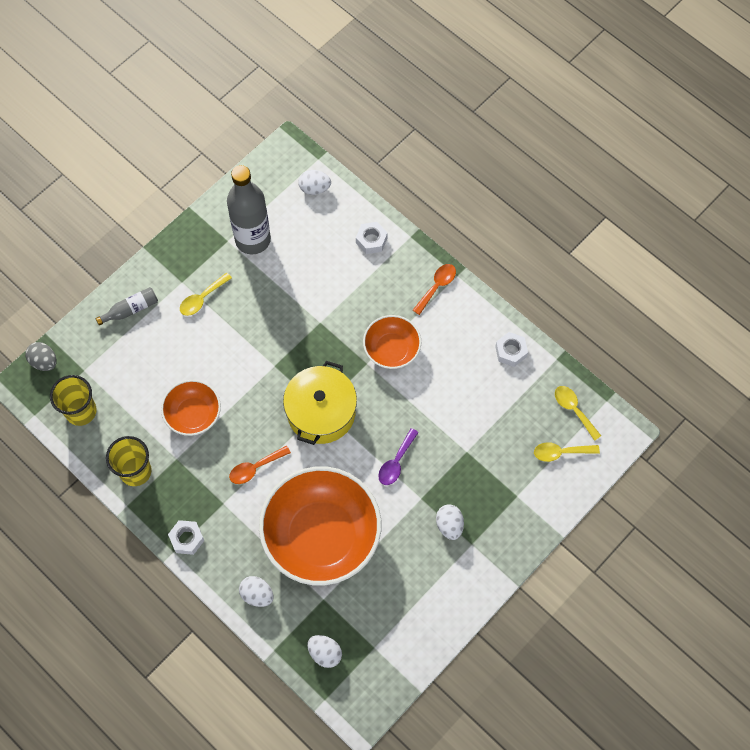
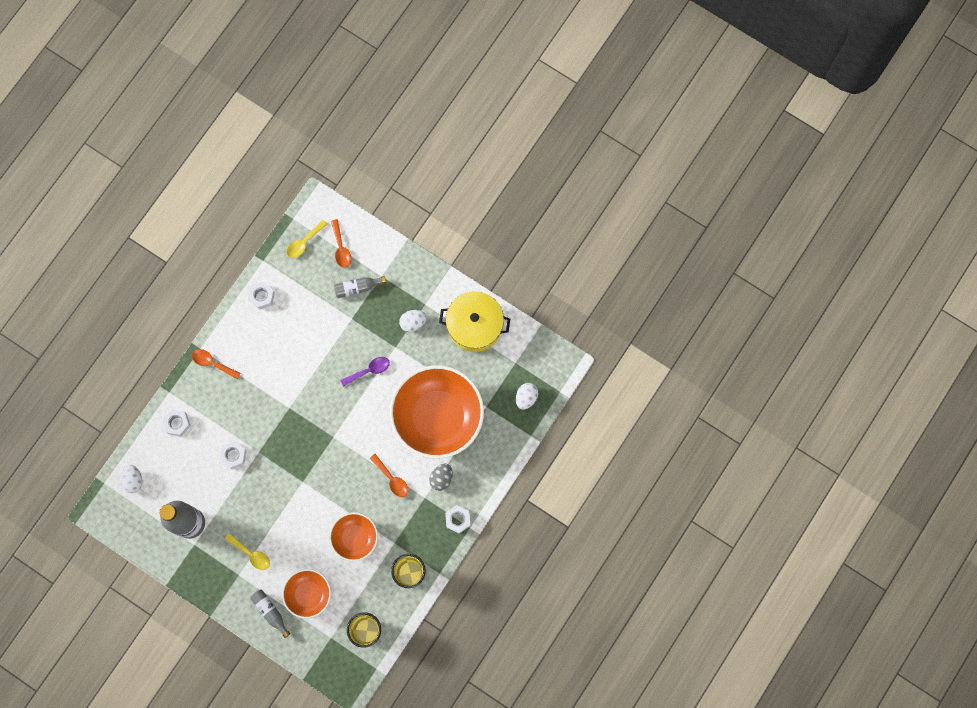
camera: 100 degrees left, 10 degrees up
grey egg [25,342,57,371] -> grey egg moved to [429,464,453,491]
white egg [239,576,274,607] -> none
yellow pot [283,361,357,445] -> yellow pot moved to [439,291,510,352]
orange bowl [363,315,421,369] -> orange bowl moved to [282,569,331,619]
purple spoon [378,428,419,485] -> purple spoon turned 45 degrees counterclockwise [340,357,390,387]
yellow spoon [534,442,600,462] -> orange spoon [331,219,351,268]
none -> white nut [219,441,247,469]
none -> grey bottle [334,276,386,298]

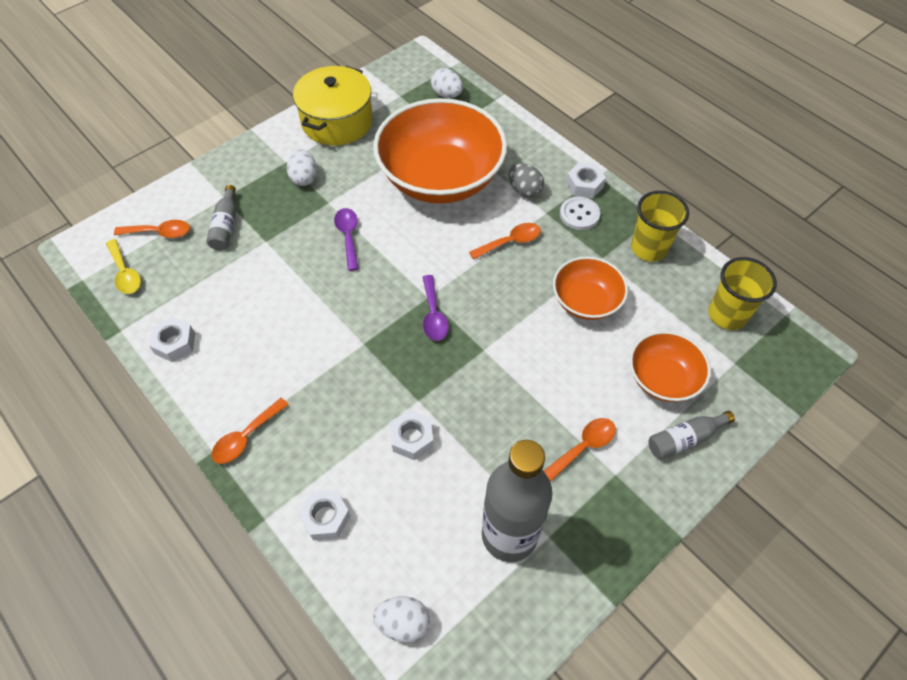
camera: 75 degrees left, 20 degrees down
yellow spoon [225,533,270,570] -> orange spoon [544,418,616,482]
none -> purple spoon [423,275,449,341]
none -> white button [560,196,600,230]

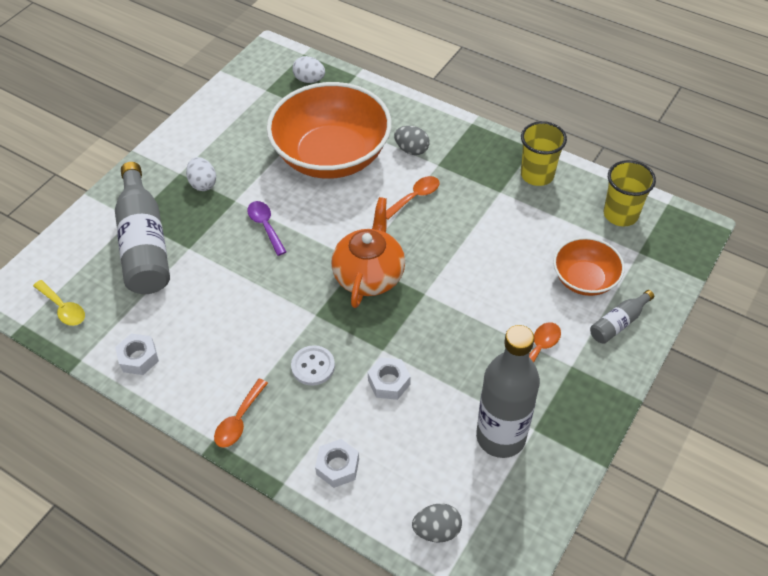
camera: 15 degrees left, 5 degrees down
orange spoon [114,220,190,238] -> none
grey bottle [206,185,236,250] -> grey bottle [115,162,170,294], size x2.13
yellow pot [293,66,373,146] -> none
white egg [373,596,430,643] -> grey egg [412,503,462,543]
purple spoon [423,275,449,341] -> orange teapot [331,197,405,308]
orange bowl [553,256,628,320] -> none
white button [560,196,600,230] -> white button moved to [291,345,335,386]
white nut [566,162,606,198] -> none

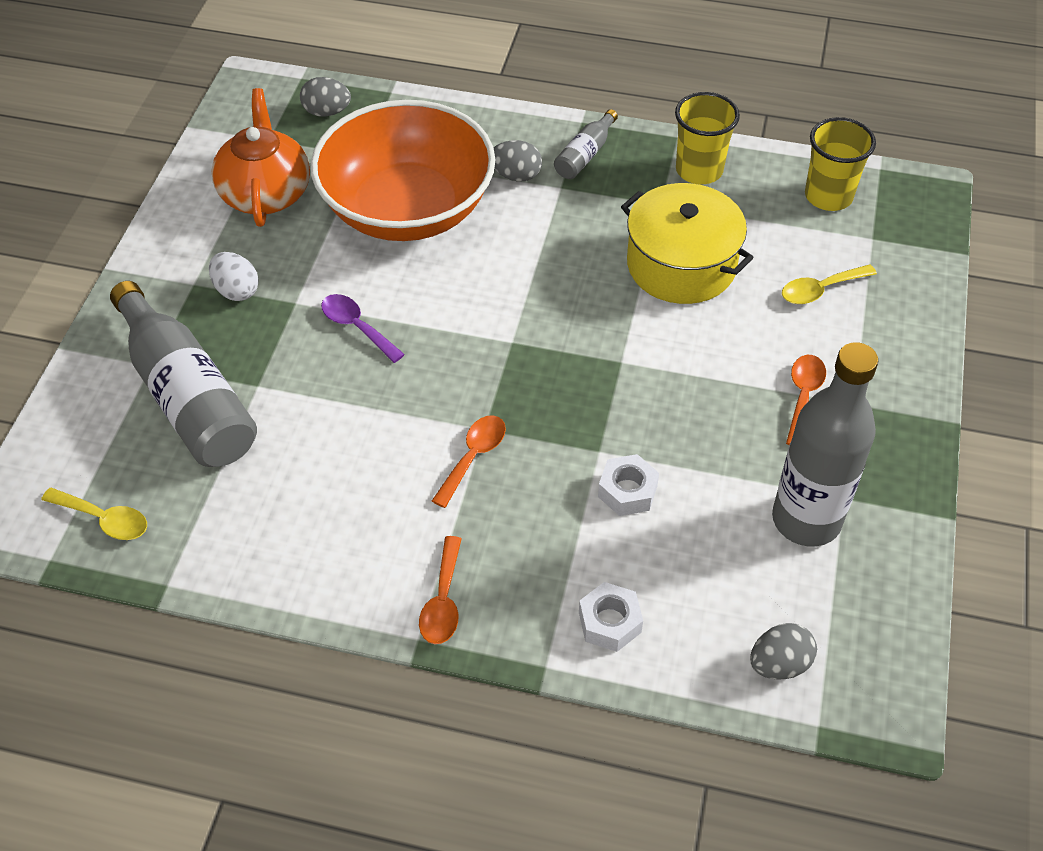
camera: 20 degrees left, 0 degrees up
white nut [115,333,159,375] -> none
white button [291,345,335,386] -> none
white egg [292,56,325,83] -> grey egg [300,77,351,116]
orange teapot [331,197,405,308] -> orange teapot moved to [211,88,310,227]
orange spoon [386,176,440,220] -> orange spoon moved to [432,415,506,508]
orange bowl [553,237,625,296] -> yellow spoon [782,264,877,304]
grey bottle [590,290,654,344] -> grey bottle moved to [554,109,618,179]
none -> yellow pot [621,183,754,304]

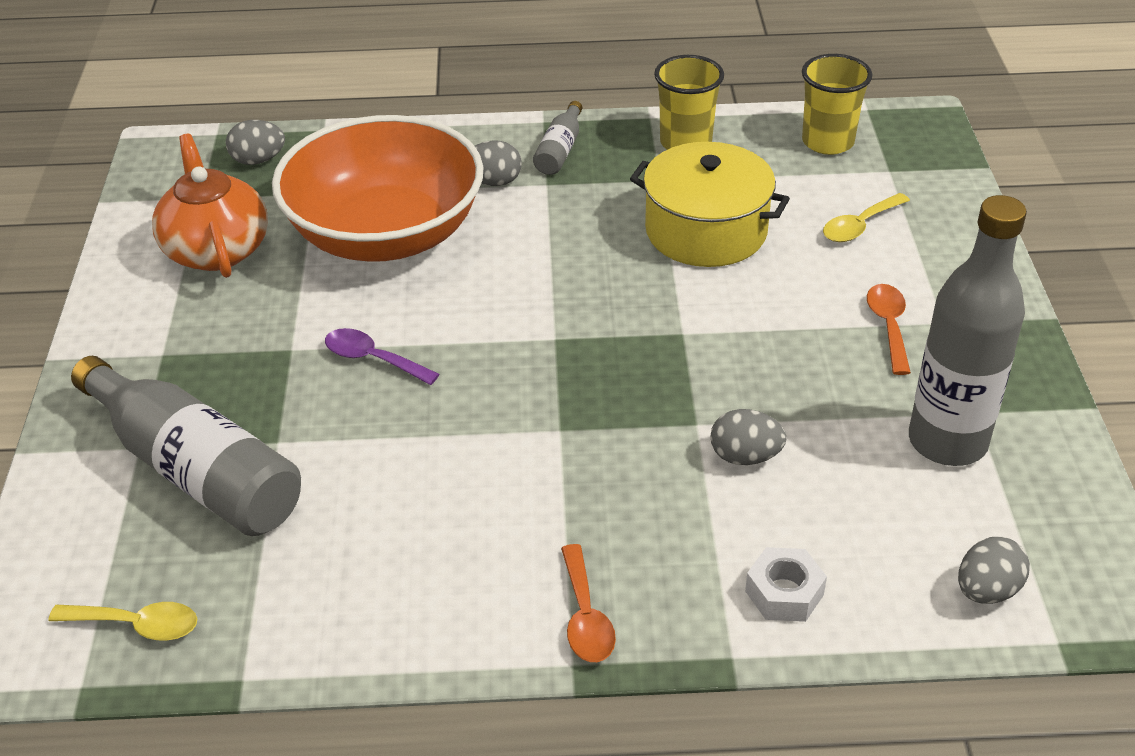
camera: 15 degrees left, 10 degrees down
white egg [209,252,259,301] -> none
orange spoon [432,415,506,508] -> none
white nut [598,454,659,516] -> grey egg [711,409,787,465]

